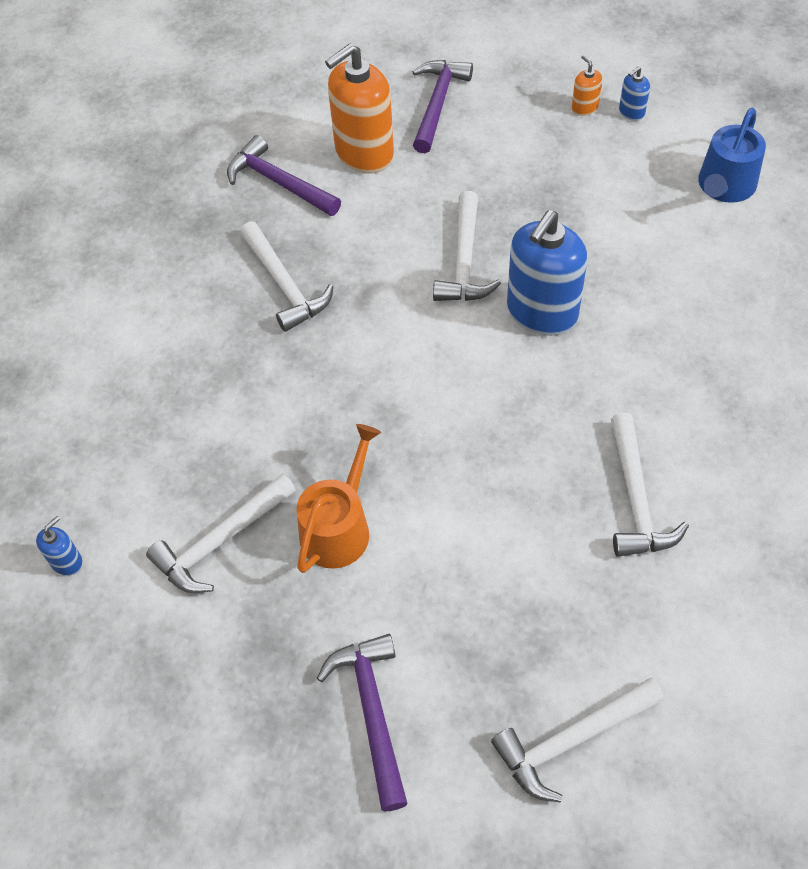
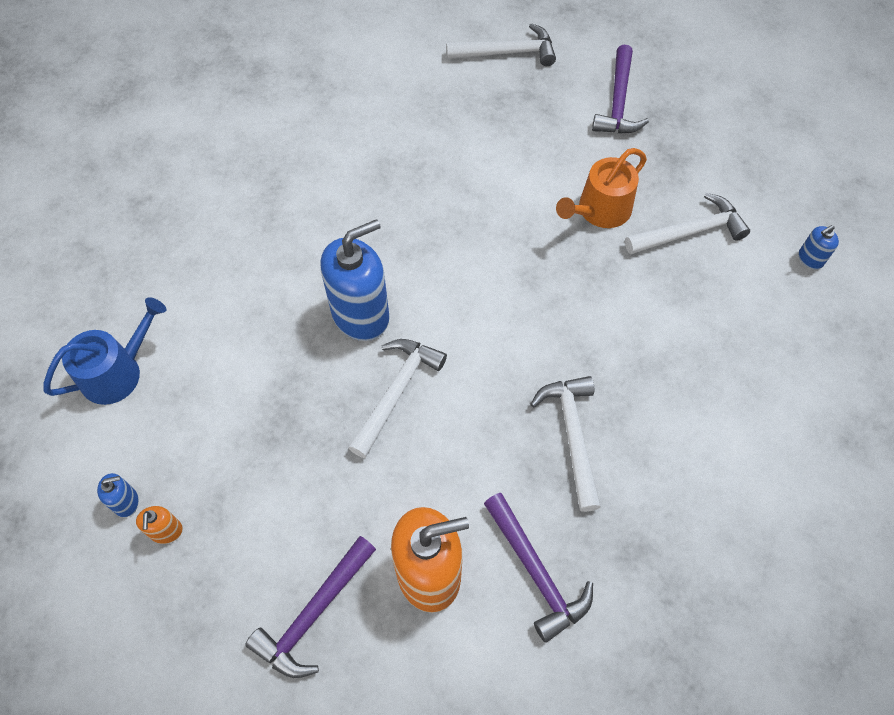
camera: 160 degrees left, 5 degrees up
white hammer [611,413,689,557] -> none

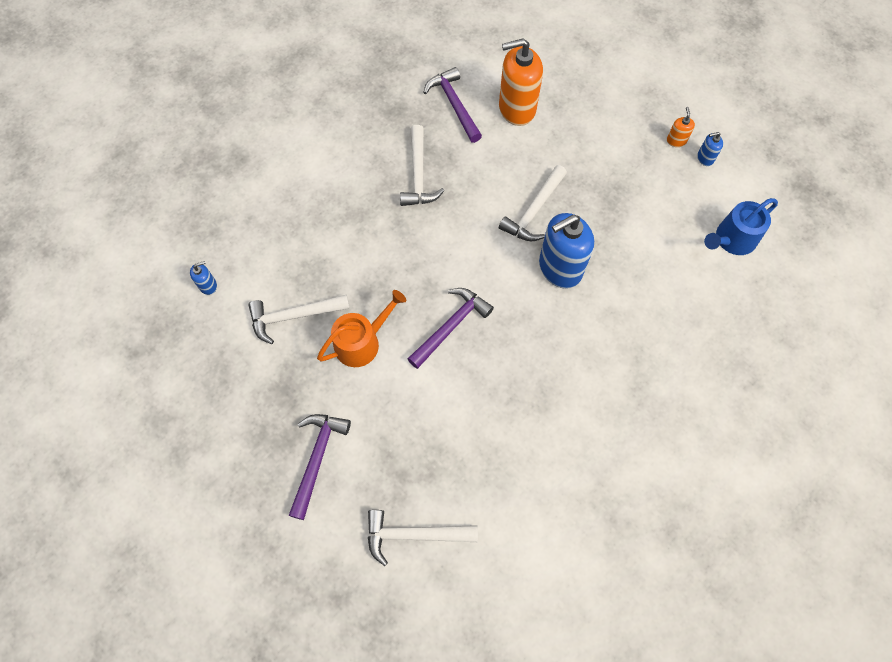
camera: 175 degrees left, 5 degrees up
purple hammer [245,536,376,678] -> purple hammer moved to [408,288,494,369]

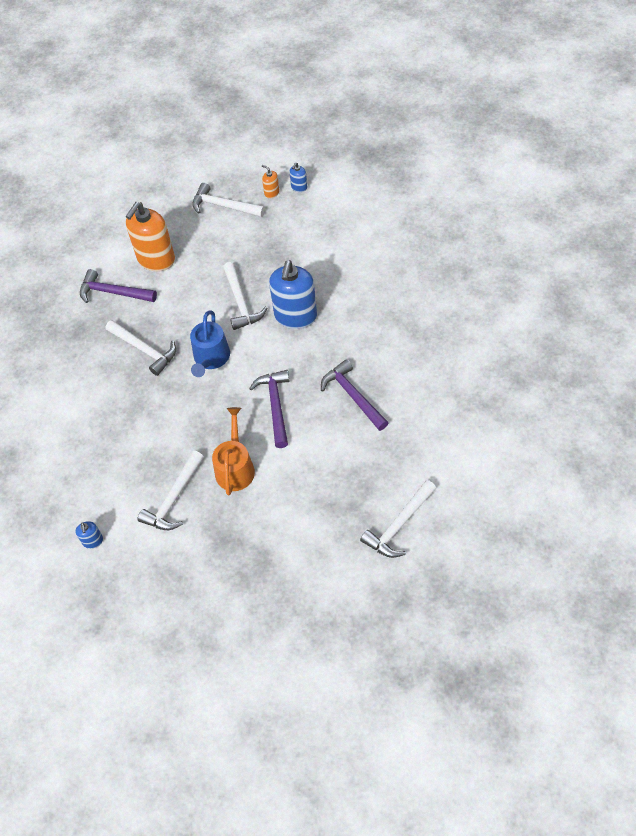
camera: 45 degrees left, 10 degrees down
blue soap dispenser [190,261,217,295] -> blue soap dispenser turned 150 degrees clockwise [75,521,103,549]
purple hammer [289,414,351,520] -> purple hammer moved to [321,359,388,431]
blue watering can [704,198,778,255] -> blue watering can moved to [190,311,230,377]
none -> white hammer [192,183,265,217]

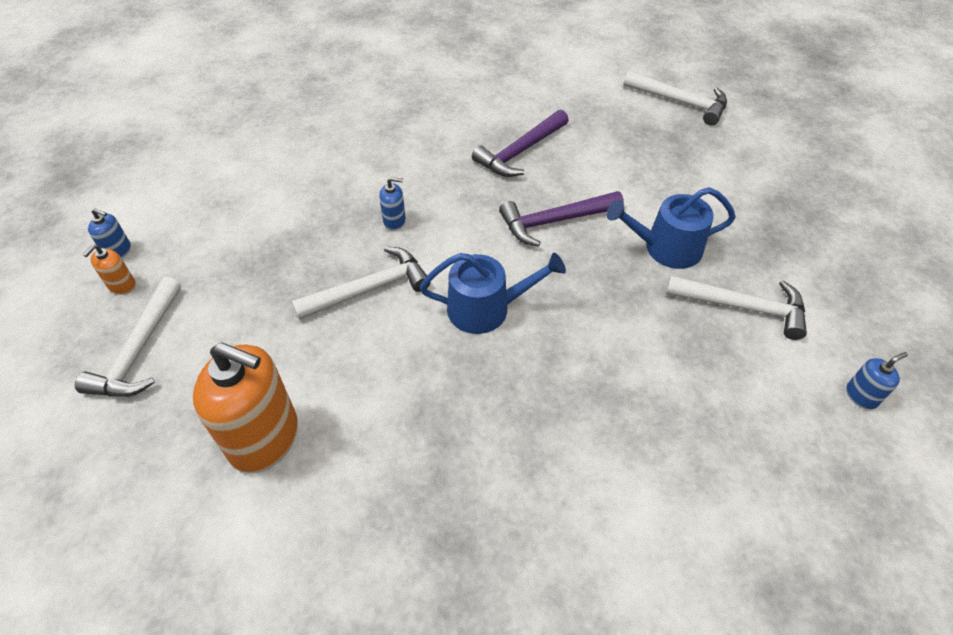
camera: 105 degrees left, 5 degrees down
purple hammer [80,269,157,303] -> none
white hammer [106,320,176,376] -> none
orange watering can [212,407,255,495] -> blue watering can [606,187,736,269]
blue soap dispenser [269,260,317,329] -> blue soap dispenser [379,177,406,230], size x0.43

